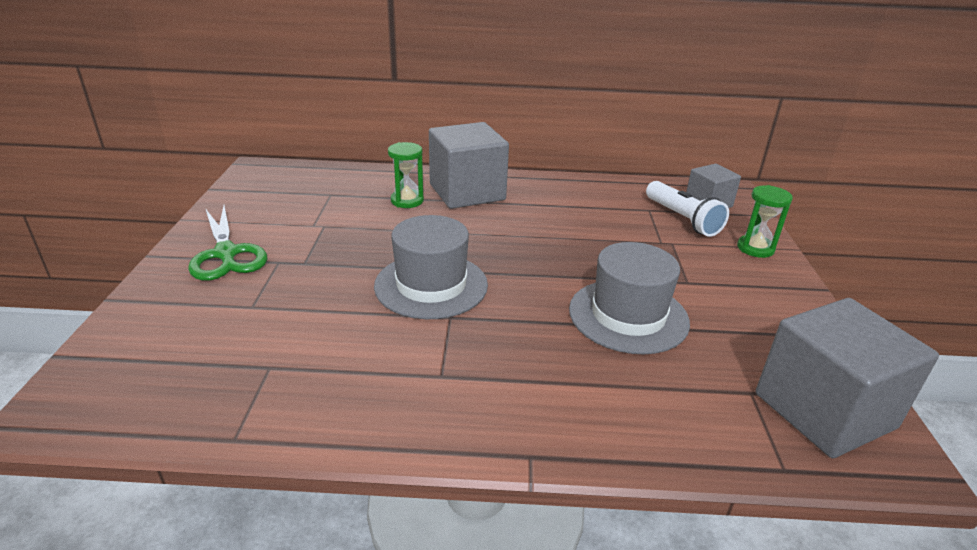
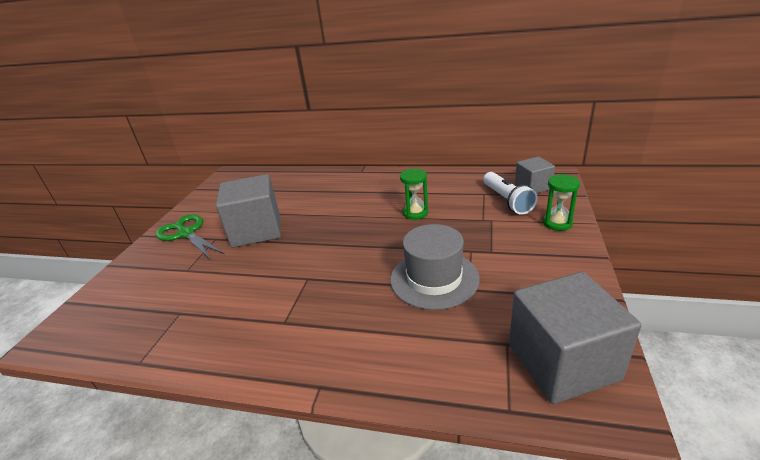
camera: 15 degrees right, 0 degrees up
green scissors [188,206,267,281] -> green scissors turned 150 degrees clockwise [156,214,224,260]
grey hat [374,215,488,319] -> none
green hourglass [388,142,424,208] -> green hourglass moved to [400,169,428,220]
grey cube [429,122,509,209] -> grey cube moved to [216,174,281,248]

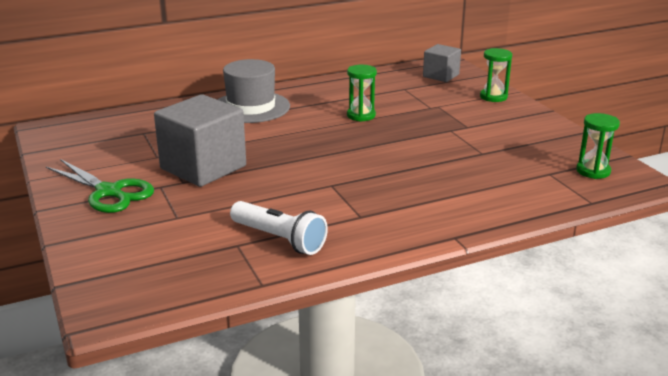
camera: 40 degrees left, 5 degrees down
green scissors [156,214,224,260] -> green scissors turned 150 degrees counterclockwise [46,159,154,213]
grey hat [390,224,480,310] -> grey hat moved to [218,59,290,123]
white flashlight [483,172,538,215] -> white flashlight moved to [230,201,328,255]
grey cube [509,272,641,404] -> green hourglass [576,113,620,179]

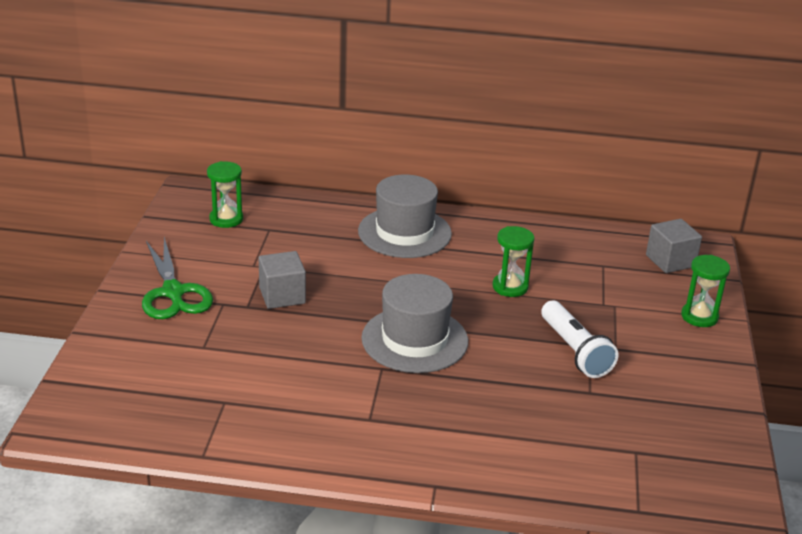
camera: 30 degrees right, 5 degrees up
grey cube [154,94,246,187] -> grey cube [259,251,306,309], size x0.56
white flashlight [230,201,328,255] -> white flashlight moved to [541,301,618,378]
green hourglass [576,113,620,179] -> green hourglass moved to [207,161,243,228]
none -> grey hat [361,274,468,373]

